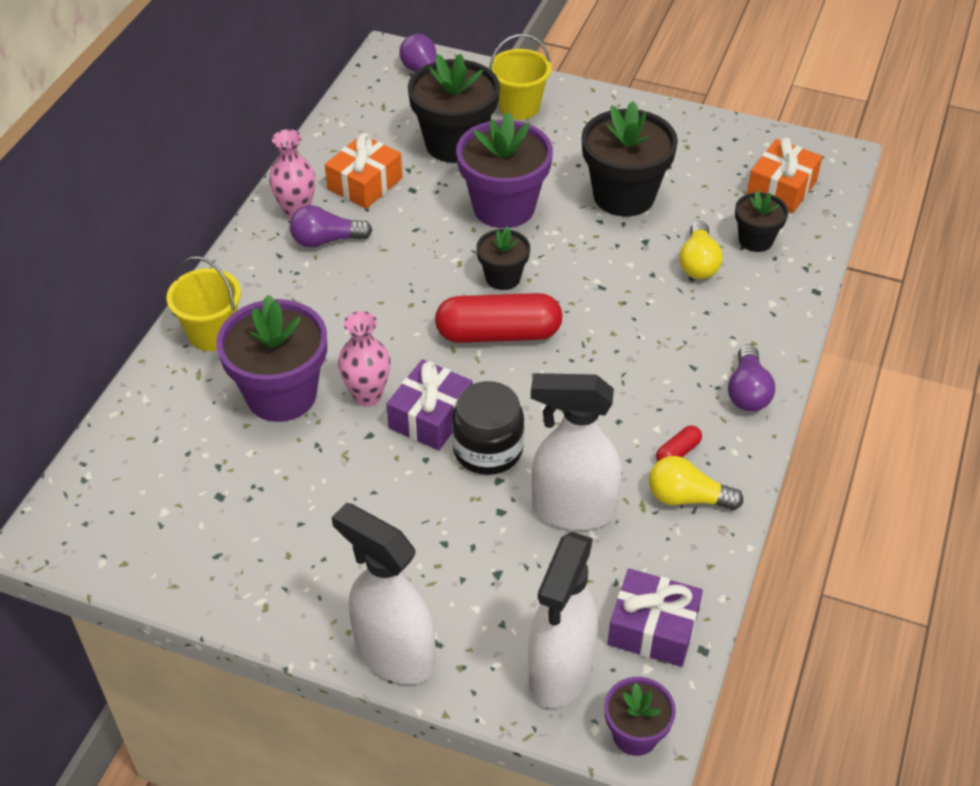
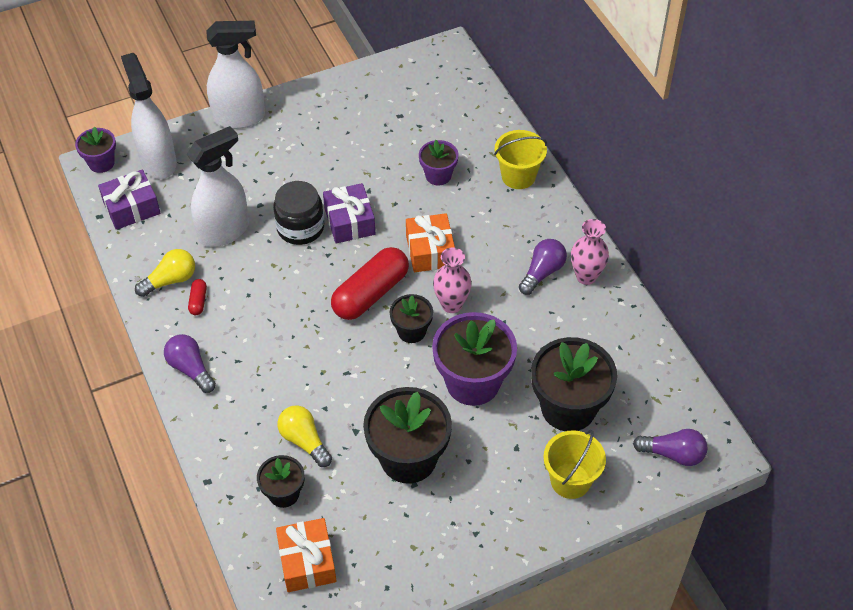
camera: 135 degrees right, 5 degrees up
purple flower pot [216,294,327,422] -> purple flower pot [419,140,458,185], size x0.54
orange gift [325,133,402,209] -> orange gift moved to [406,213,455,272]
pink vase [338,311,390,406] -> pink vase moved to [433,247,472,313]

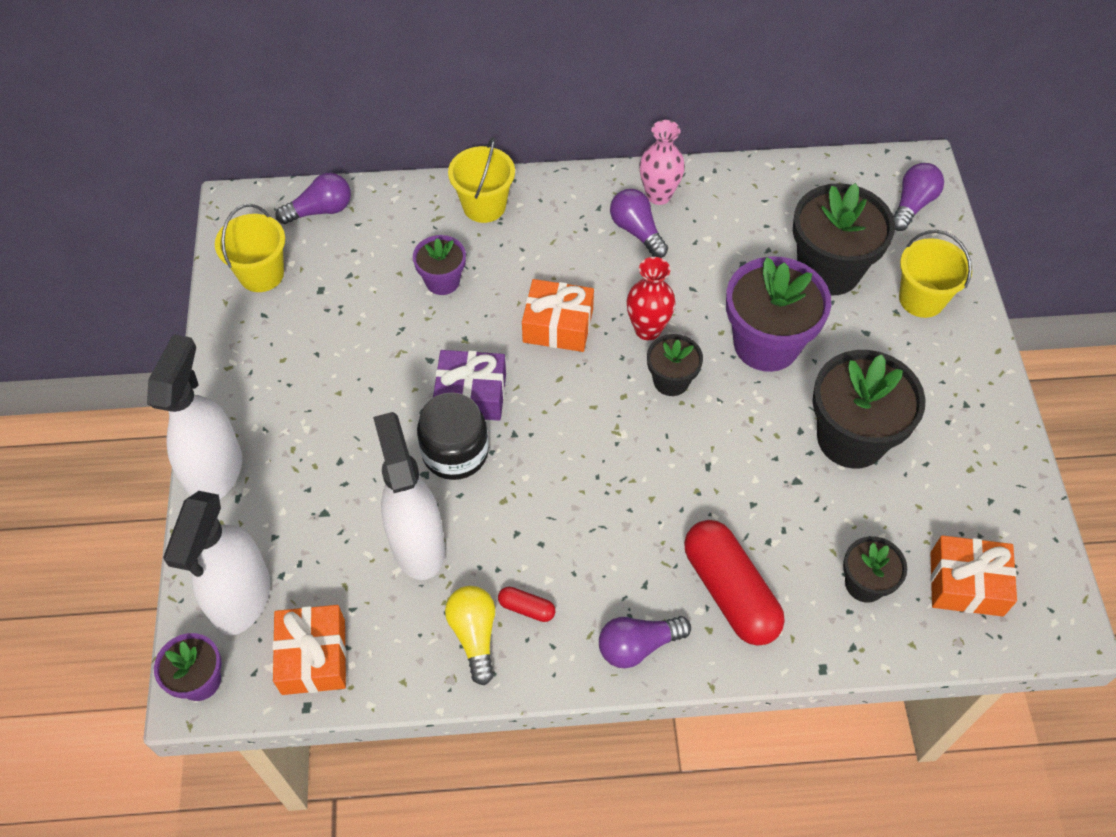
camera: 70 degrees left, 5 degrees up
purple gift [98,169,160,230] -> orange gift [272,605,346,695]
white spray bottle [121,53,177,179] -> white spray bottle turned 75 degrees counterclockwise [163,491,270,635]
yellow light bulb [277,406,332,467] -> none
red capsule [331,247,409,320] -> red capsule moved to [684,520,785,646]
pink vase [433,247,472,313] -> red vase [627,257,676,340]
none -> yellow bucket [215,204,285,292]
none -> purple light bulb [275,173,351,224]

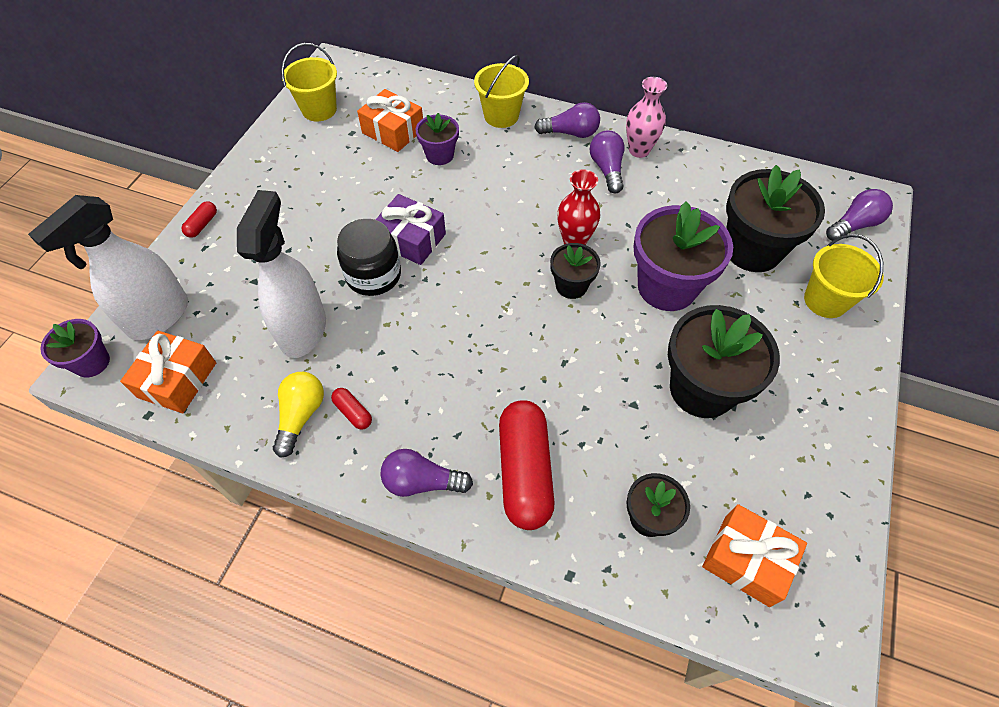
camera: 25 degrees right, 0 degrees up
white spray bottle [147,334,242,500] -> red capsule [182,201,217,238]
purple light bulb [275,173,351,224] -> purple light bulb moved to [534,102,600,138]
orange gift [522,279,594,352] -> orange gift moved to [357,89,423,152]

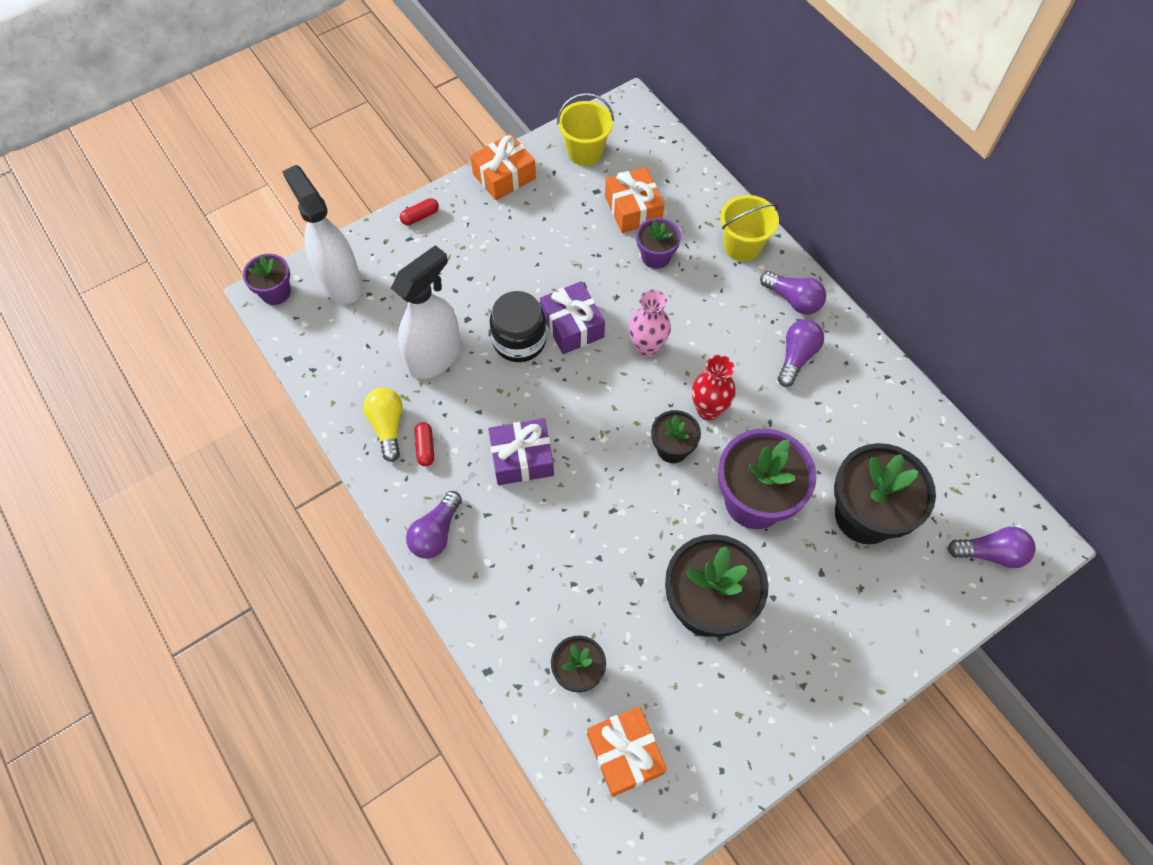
camera: 35 degrees right, 5 degrees up
white spray bottle [28,195,188,340] -> white spray bottle turned 75 degrees clockwise [282,165,363,304]
orange gift [120,331,216,413] -> orange gift moved to [470,134,536,201]
yellow light bulb [273,372,324,458] -> yellow light bulb turned 60 degrees counterclockwise [363,388,403,462]
purple light bulb [380,449,473,497] -> purple light bulb turned 105 degrees counterclockwise [406,491,462,559]
red capsule [499,400,555,530] -> none
pink vase [626,77,667,158] -> pink vase moved to [629,290,671,358]
yellow bucket [804,234,884,318] -> none
none -> purple gift [488,419,554,485]

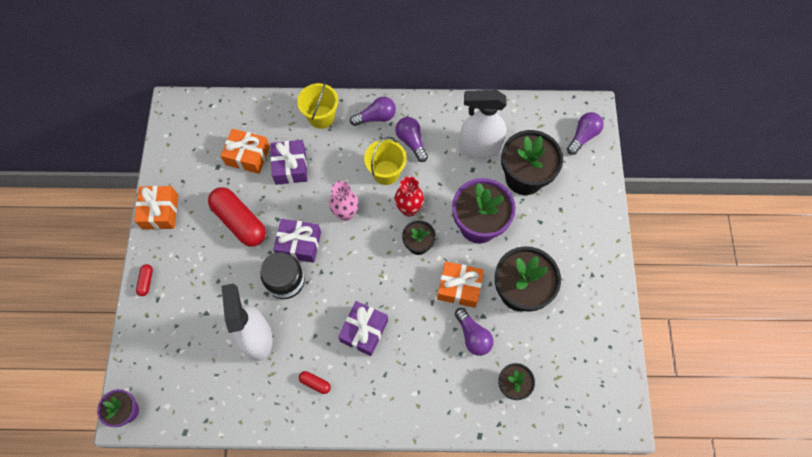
camera: 55 degrees left, 5 degrees up
white spray bottle [282,165,363,304] -> white spray bottle moved to [459,90,507,159]
yellow light bulb [363,388,403,462] -> none
purple light bulb [406,491,462,559] -> purple light bulb moved to [455,308,493,356]
yellow bucket [557,93,614,166] -> yellow bucket moved to [364,137,407,185]
orange gift [587,706,667,797] -> orange gift moved to [437,261,484,308]
purple flower pot [636,218,681,269] -> purple gift [271,140,307,185]
none -> red capsule [208,187,266,247]

